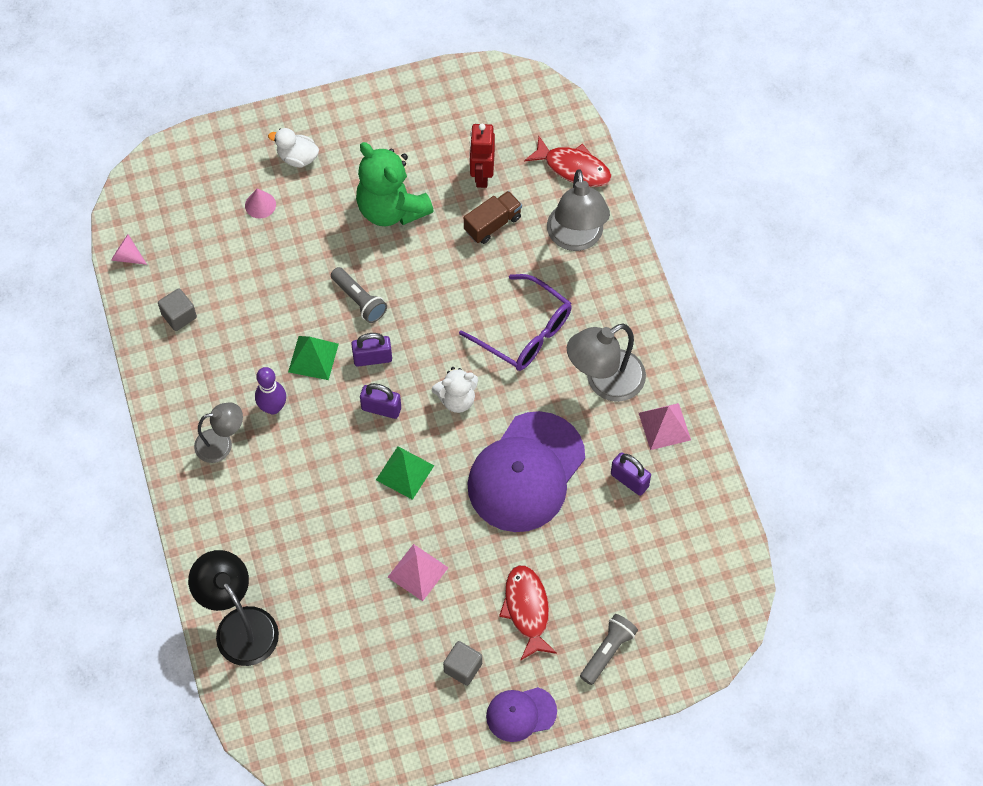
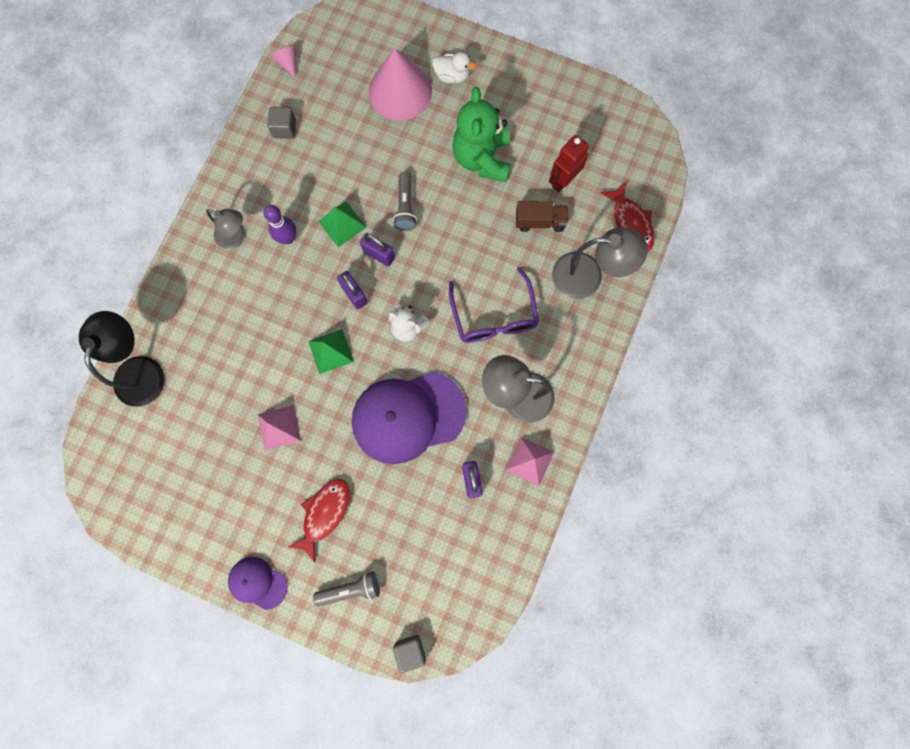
camera: 40 degrees right, 15 degrees up
pink cone [245,189,276,218] -> pink cone [369,48,432,121], size x2.46
white duck [268,128,319,167] -> white duck turned 135 degrees clockwise [432,52,477,84]
grey cube [443,641,482,686] -> grey cube moved to [393,635,426,673]
grey lamp [547,169,610,251] -> grey lamp turned 120 degrees counterclockwise [552,227,648,299]

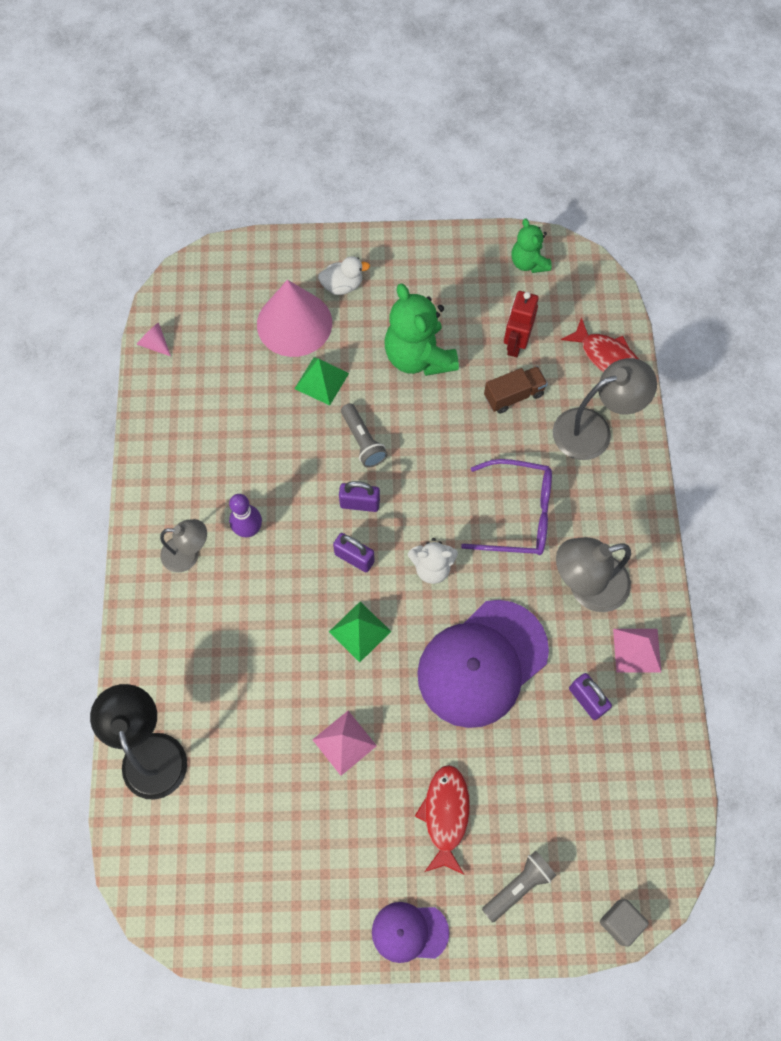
camera: 25 degrees left, 10 degrees down
grey cube [267,107,296,139] -> none
green pyramid [318,202,366,247] -> green pyramid moved to [294,357,349,405]
purple glasses [449,267,539,343] -> purple glasses turned 45 degrees counterclockwise [461,459,552,555]
none -> green teddy bear [512,218,552,273]

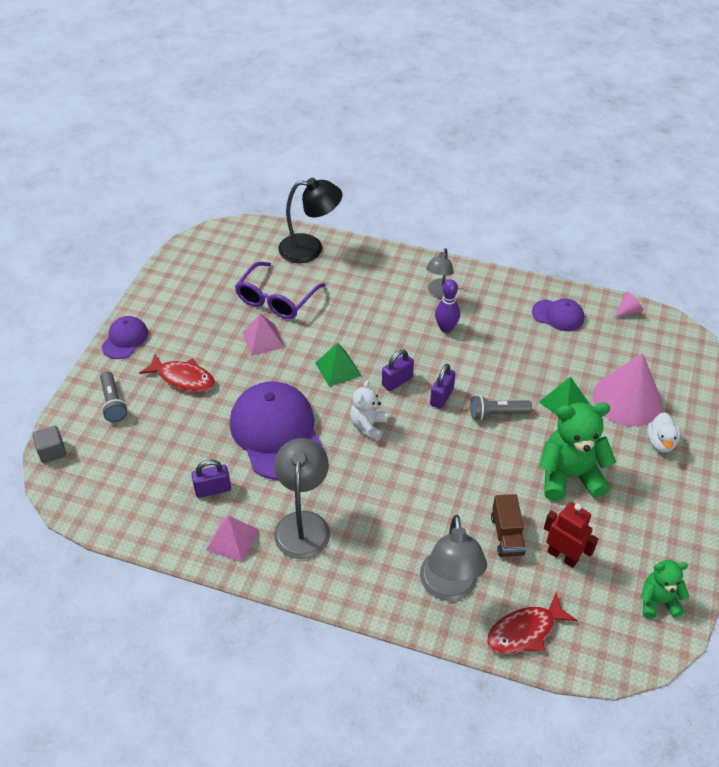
camera: 110 degrees right, 20 degrees down
purple glasses [461,459,552,555] -> purple glasses moved to [235,262,325,319]
none -> purple cap [532,299,584,331]

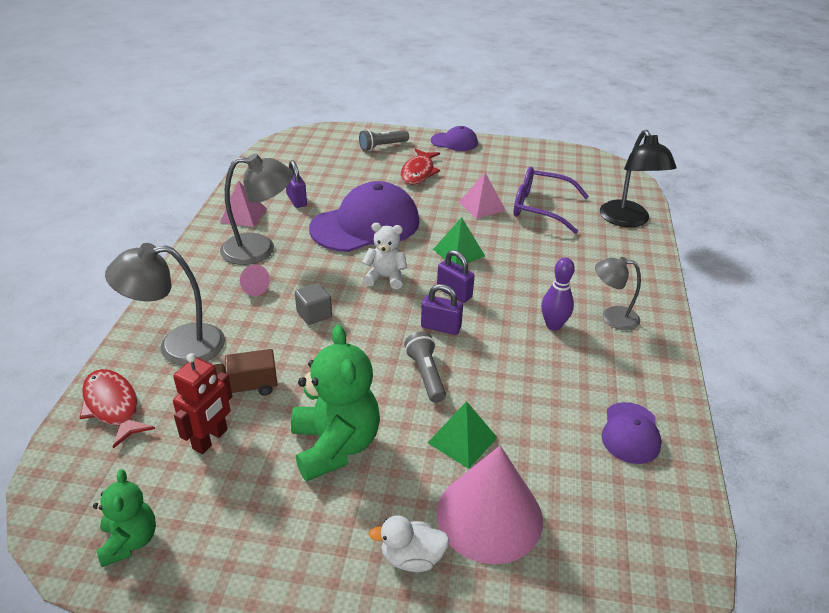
camera: 80 degrees right, 10 degrees down
grey cube [32,426,66,463] -> grey cube moved to [295,283,332,325]
pink cone [614,291,643,318] -> pink cone moved to [240,264,270,296]

